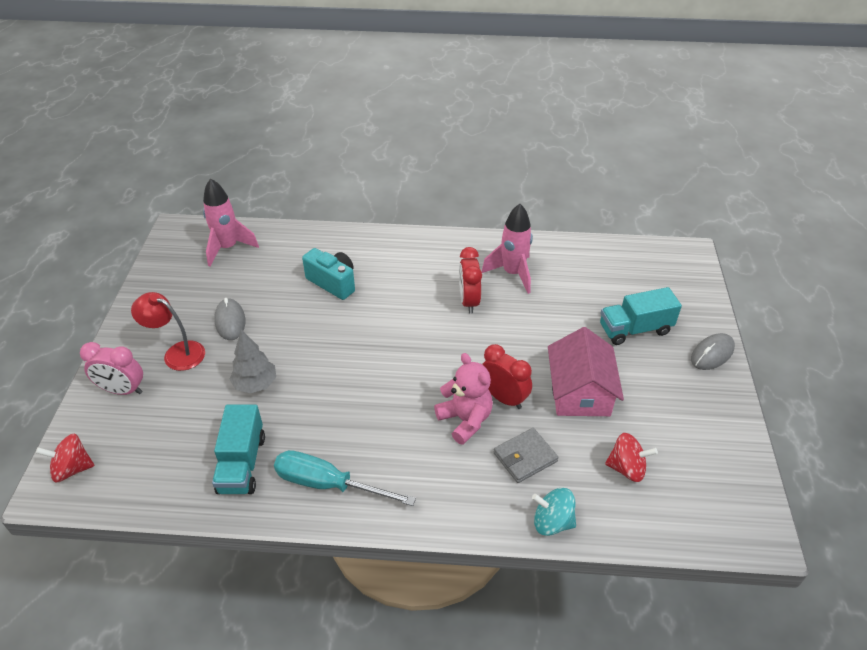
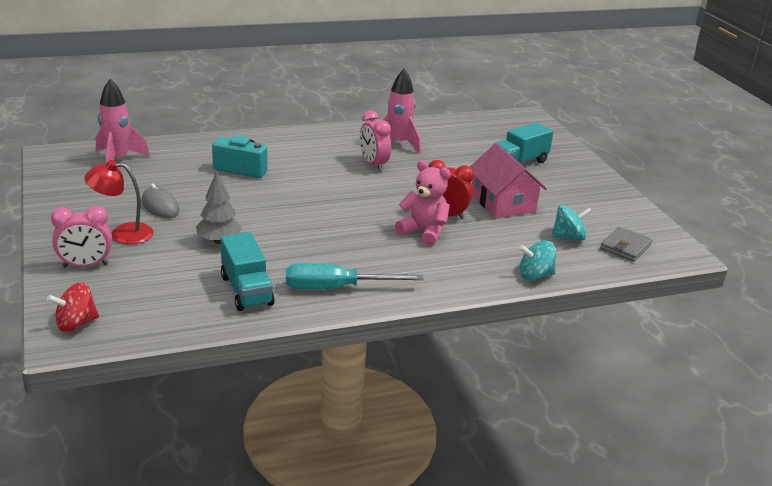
camera: 25 degrees left, 15 degrees down
red clock [459,247,482,314] -> pink clock [360,111,391,171]
grey wallet [494,428,559,483] -> grey wallet moved to [600,227,652,262]
red spinning top [605,433,658,482] -> turquoise spinning top [551,205,592,241]
grey mouse [691,333,735,370] -> none

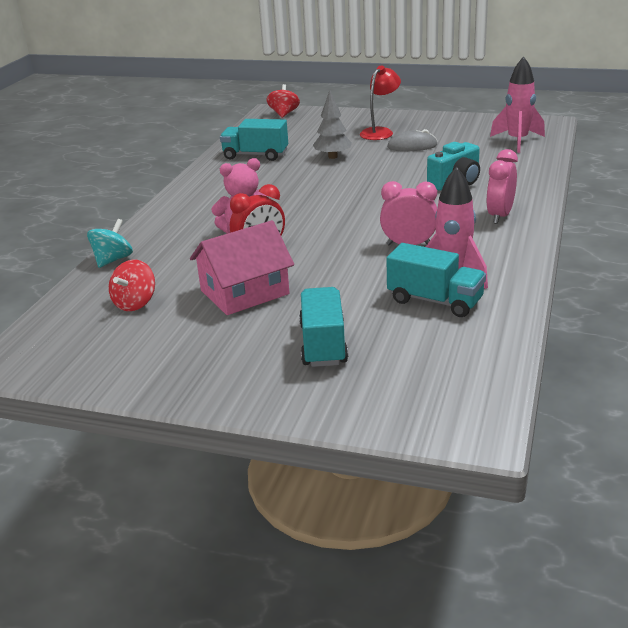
camera: 130 degrees right, 0 degrees up
pink clock [51,206,112,267] -> pink clock moved to [486,149,518,224]
turquoise screwdriver [286,263,424,290] -> none
pink house [470,143,547,218] -> pink house turned 45 degrees counterclockwise [190,220,294,315]
turquoise spinning top [551,205,592,241] -> red spinning top [109,259,155,311]
grey wallet [600,227,652,262] -> none
none -> turquoise truck [387,243,486,317]

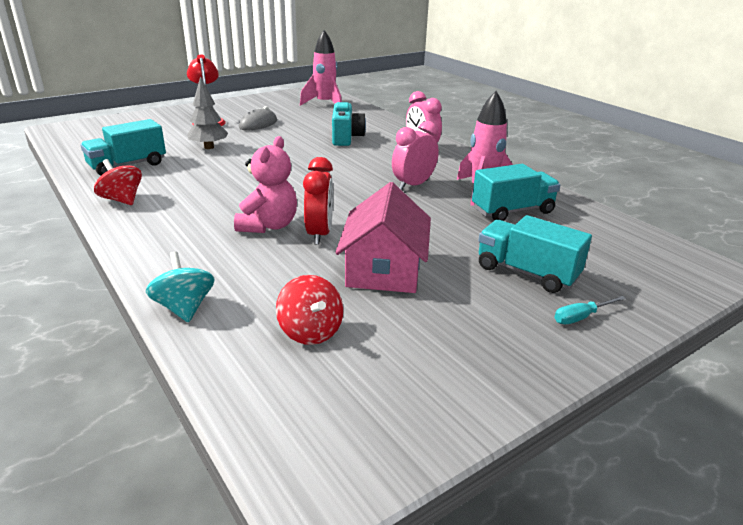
camera: 55 degrees left, 0 degrees up
red spinning top [266,84,300,118] -> red spinning top moved to [94,159,142,205]
none -> turquoise screwdriver [554,296,626,325]

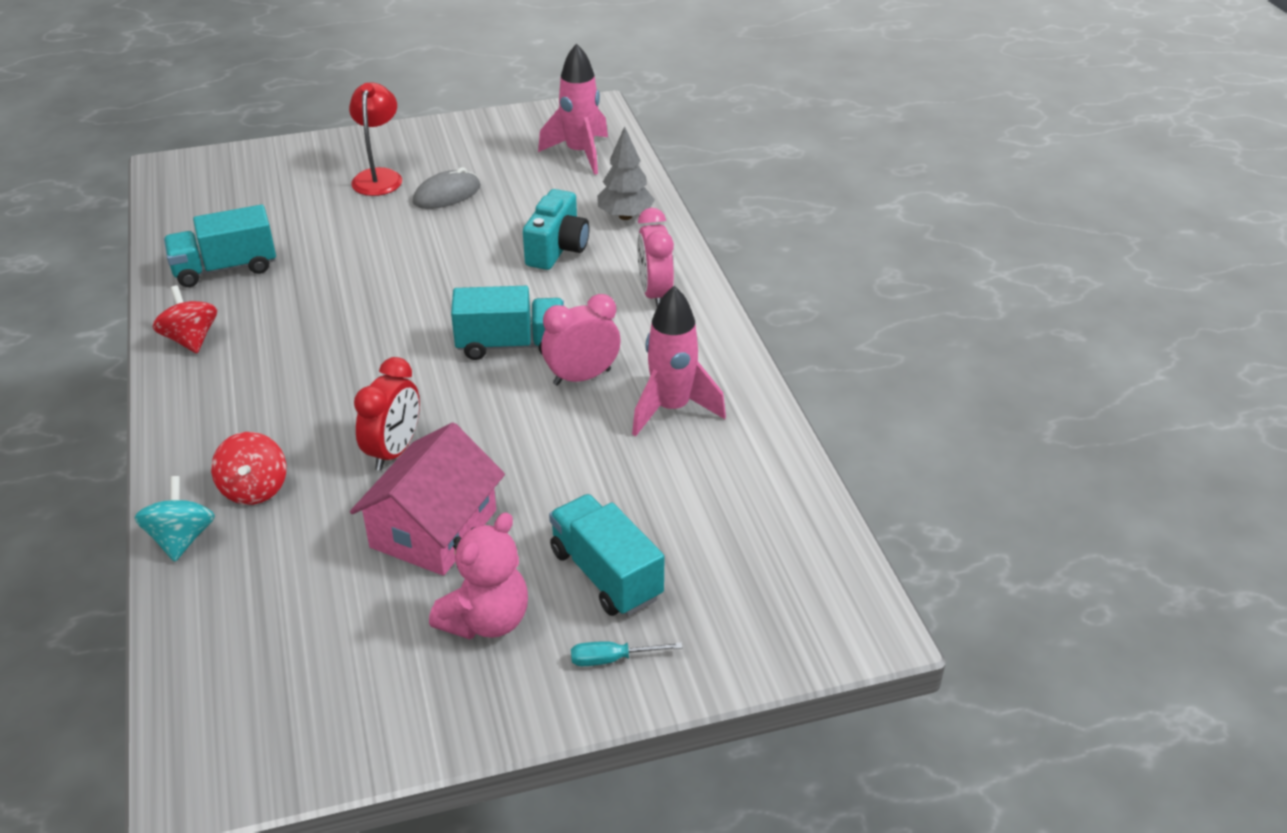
camera: 20 degrees right, 10 degrees up
grey tree [187,76,228,149] -> grey tree moved to [597,126,655,220]
pink teddy bear [234,136,297,233] -> pink teddy bear moved to [429,512,528,639]
red spinning top [276,275,343,345] -> red spinning top moved to [211,432,286,505]
turquoise truck [472,164,560,221] -> turquoise truck moved to [451,286,564,360]

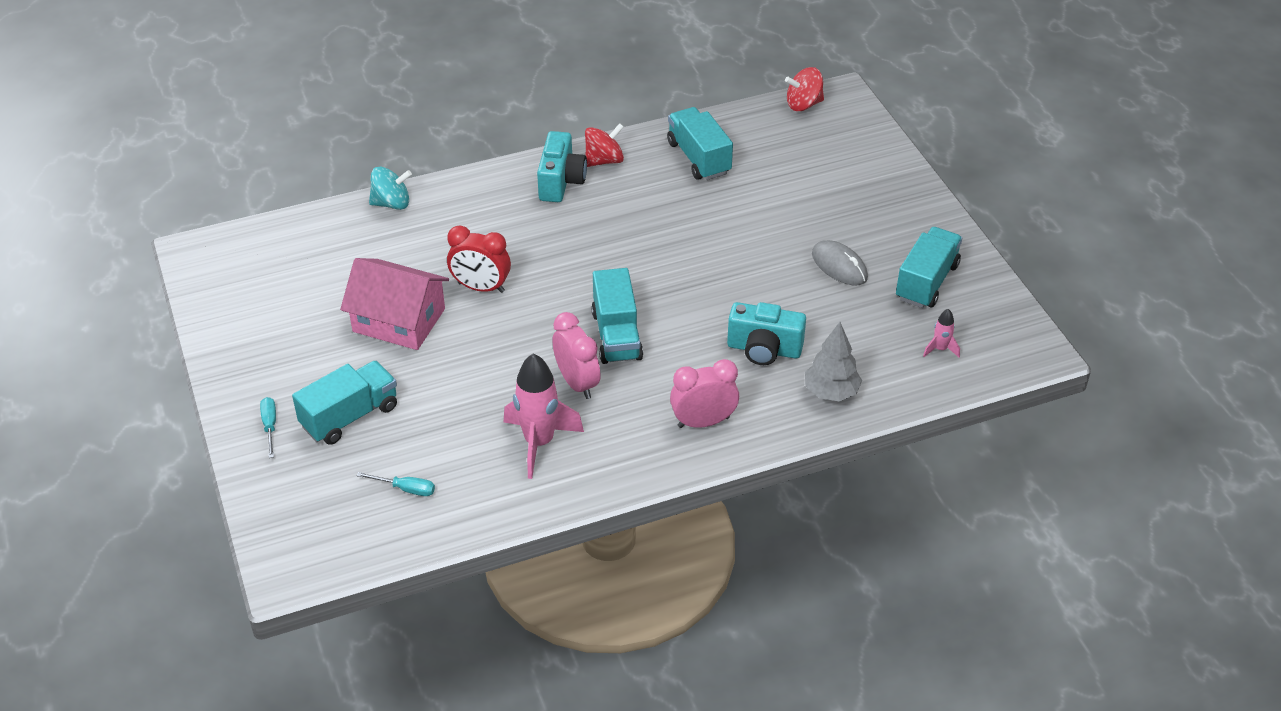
camera: 85 degrees right, 5 degrees up
red spinning top [211,432,286,505] -> red spinning top moved to [785,67,824,111]
red lamp [349,83,402,196] -> none
pink teddy bear [429,512,528,639] -> none
pink rocket [538,43,608,175] -> pink rocket [923,309,960,358], size x0.47
none -> turquoise screwdriver [357,472,435,496]
none -> turquoise camera [537,131,587,202]
none -> turquoise truck [896,227,962,308]

